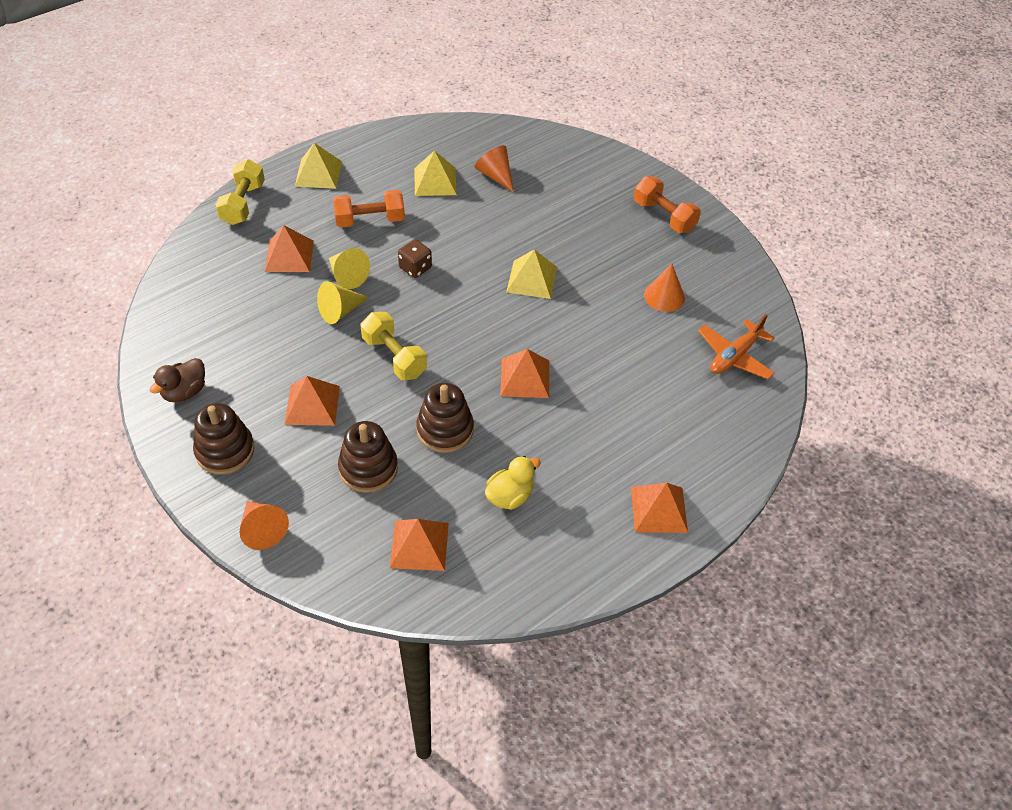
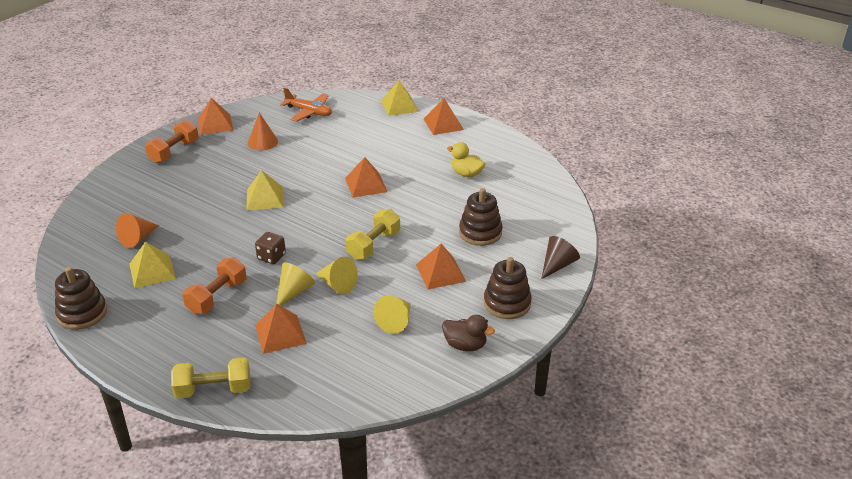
camera: 105 degrees left, 15 degrees down
orange cone [240,501,289,550] -> brown cone [541,236,580,279]
yellow pyramid [295,143,342,189] -> yellow pyramid moved to [381,80,419,116]
orange dumbbell [333,190,405,228] -> orange dumbbell turned 60 degrees clockwise [182,257,247,314]
orange pyramid [390,519,449,571] -> orange pyramid moved to [198,98,233,135]
brown stacking toy [416,383,474,453] -> brown stacking toy moved to [55,267,107,330]
none -> yellow cone [373,295,411,334]

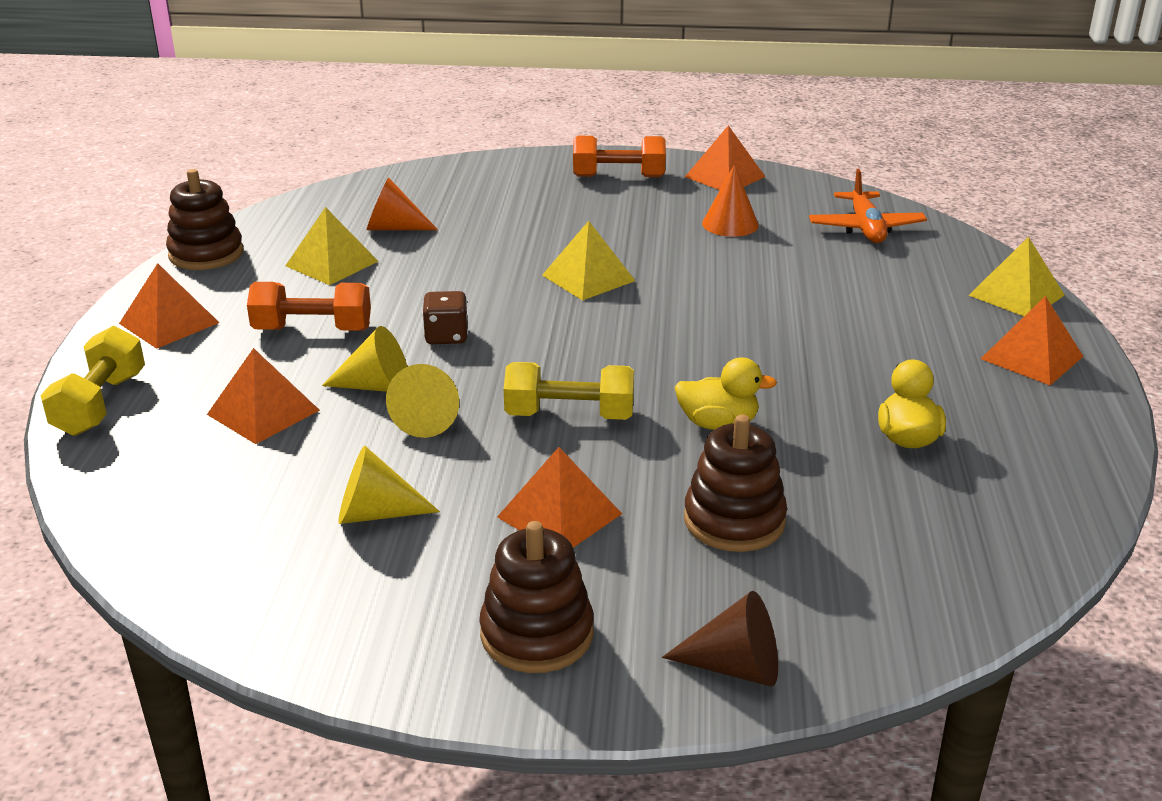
camera: 60 degrees right, 5 degrees down
yellow dumbbell [171,358,251,399] -> yellow dumbbell turned 45 degrees clockwise [40,326,145,436]
orange pyramid [345,157,387,198] -> orange pyramid moved to [119,263,220,349]
brown duck [442,315,495,351] -> none
none -> yellow duck [675,357,777,430]

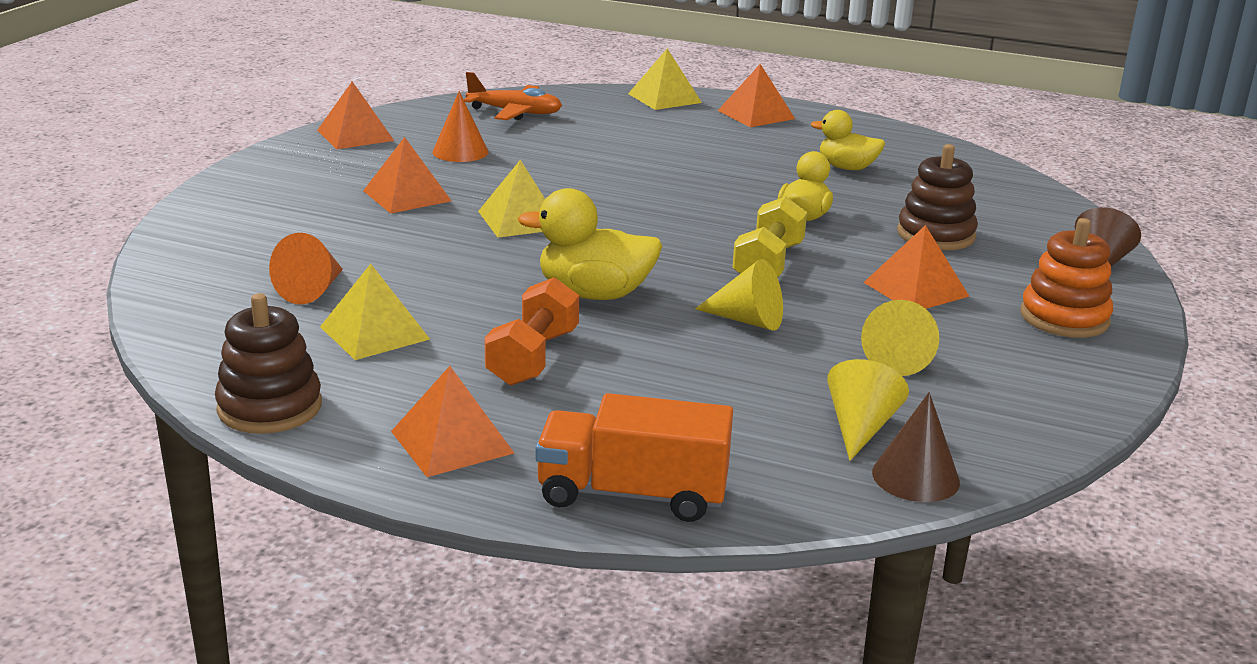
camera: 75 degrees left, 5 degrees down
yellow dumbbell [40,326,145,436] -> orange truck [535,393,733,522]
orange pyramid [207,348,320,444] -> orange pyramid moved to [363,137,451,214]
yellow cone [322,326,407,392] -> yellow cone moved to [827,359,909,461]
brown dice [422,291,468,344] -> yellow duck [518,188,662,300]
brown stacking toy [479,521,594,673] -> orange stacking toy [1021,218,1113,338]
orange dumbbell [573,136,666,177] -> none
none -> brown cone [872,392,960,502]

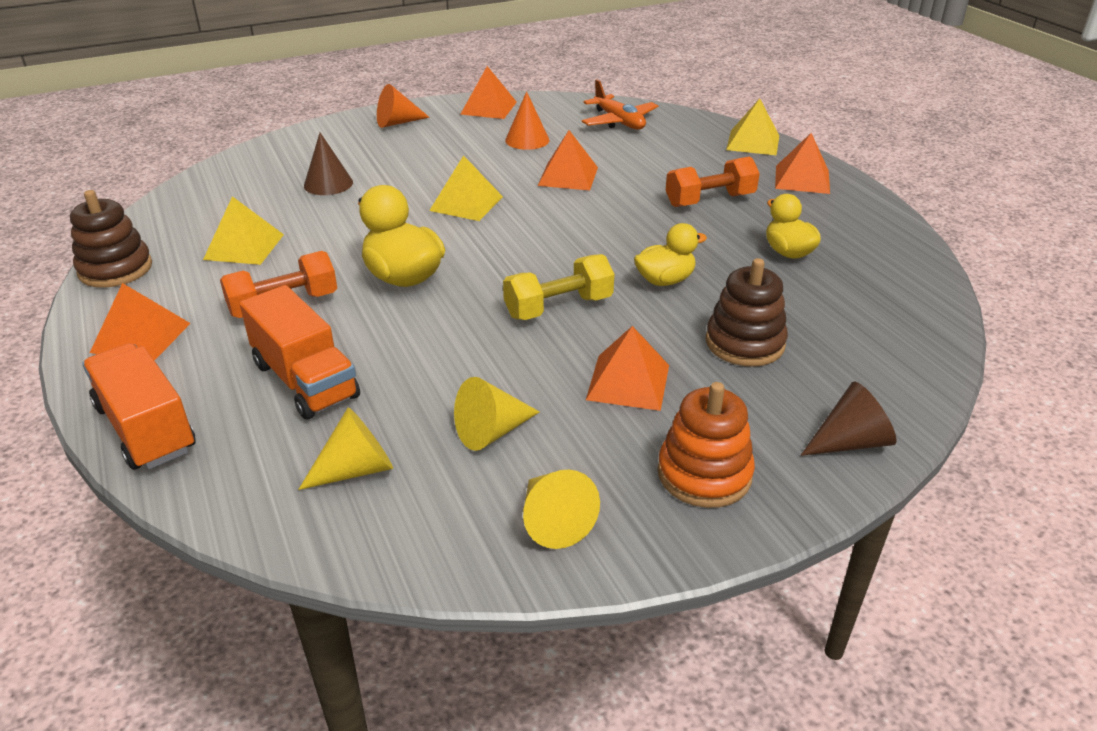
camera: 45 degrees right, 10 degrees up
orange cone [269,233,343,304] -> orange cone moved to [377,84,430,128]
orange pyramid [363,137,451,214] -> orange pyramid moved to [538,130,598,190]
yellow cone [695,259,783,331] -> yellow cone moved to [523,470,600,549]
brown cone [872,392,960,502] -> brown cone moved to [304,132,353,195]
none -> orange truck [240,285,360,420]
none -> orange dumbbell [666,156,760,207]

